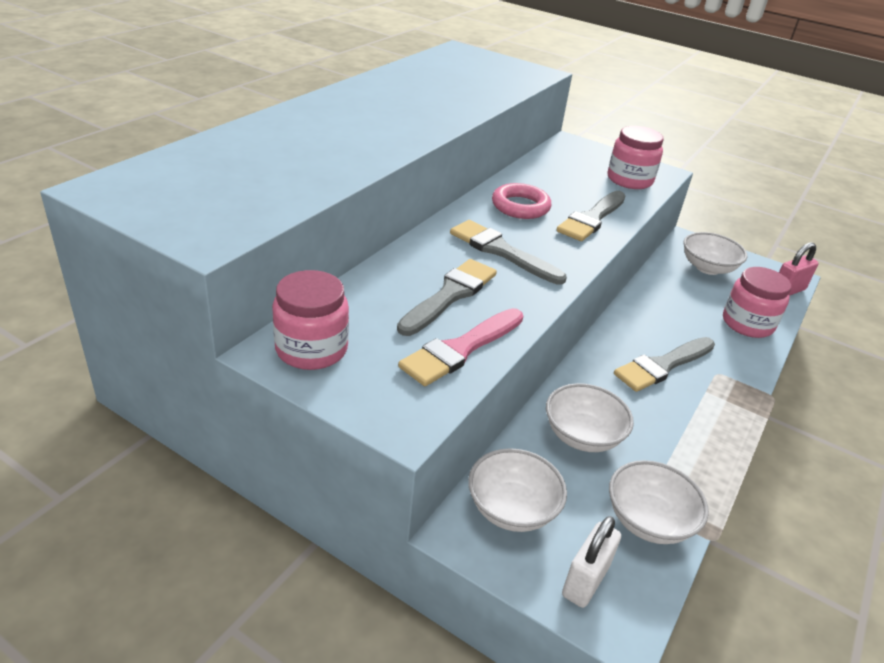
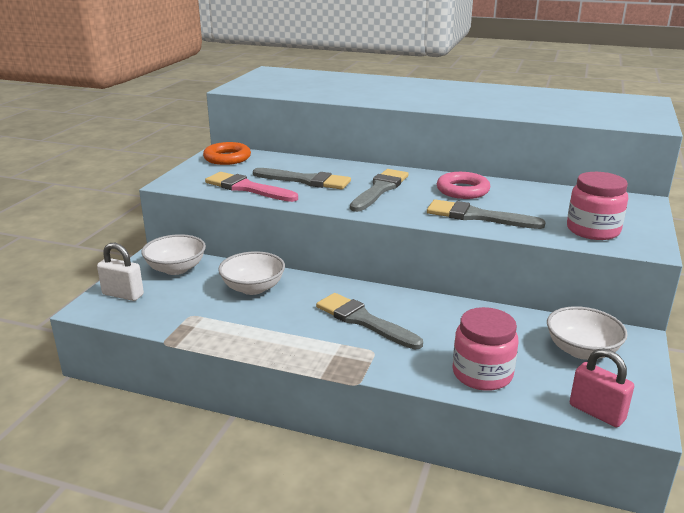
camera: 80 degrees right, 10 degrees down
pink jar [272,270,349,370] -> orange ring [203,142,251,165]
white bowl [609,460,709,544] -> none

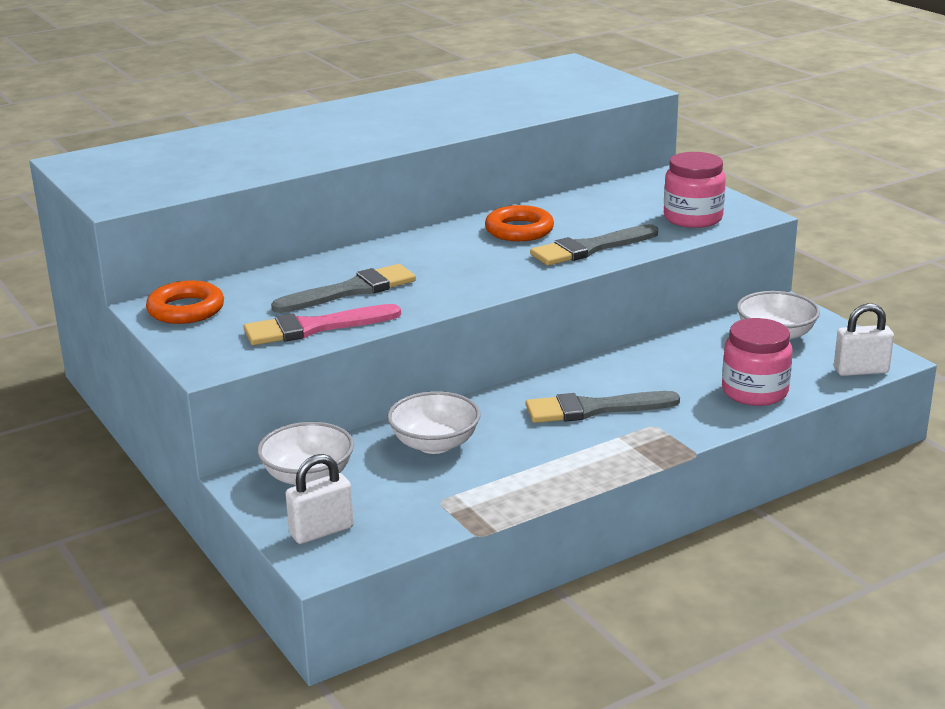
camera: 50 degrees left, 0 degrees up
grey brush [350,169,409,212] -> none
pink ring [437,172,490,199] -> orange ring [485,205,554,241]
pink padlock [570,348,634,427] -> white padlock [834,303,894,376]

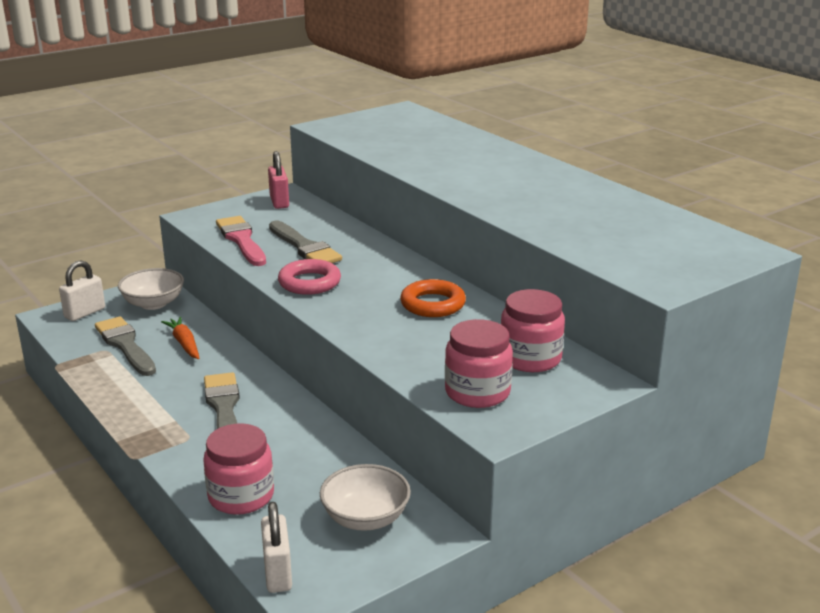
camera: 85 degrees right, 0 degrees up
orange ring [146,280,224,324] -> pink padlock [268,151,289,209]
white padlock [285,454,354,544] -> white padlock turned 75 degrees clockwise [59,260,105,321]
white bowl [387,391,480,454] -> orange carrot [161,317,199,359]
grey brush [530,224,658,266] -> grey brush moved to [95,316,156,376]
none -> pink ring [278,259,341,295]
none -> pink jar [501,289,565,372]

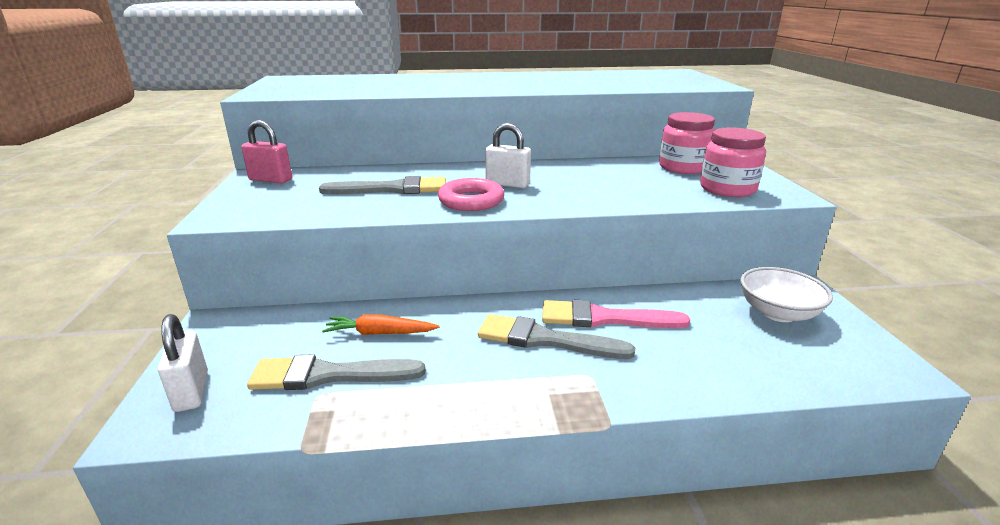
camera: 60 degrees left, 0 degrees up
white bowl [118,268,184,310] -> none
pink jar [203,424,274,515] -> none
pink brush [216,216,266,266] -> pink brush moved to [542,300,690,328]
white padlock [261,502,292,593] -> white padlock moved to [485,123,531,188]
orange ring [400,279,466,317] -> none

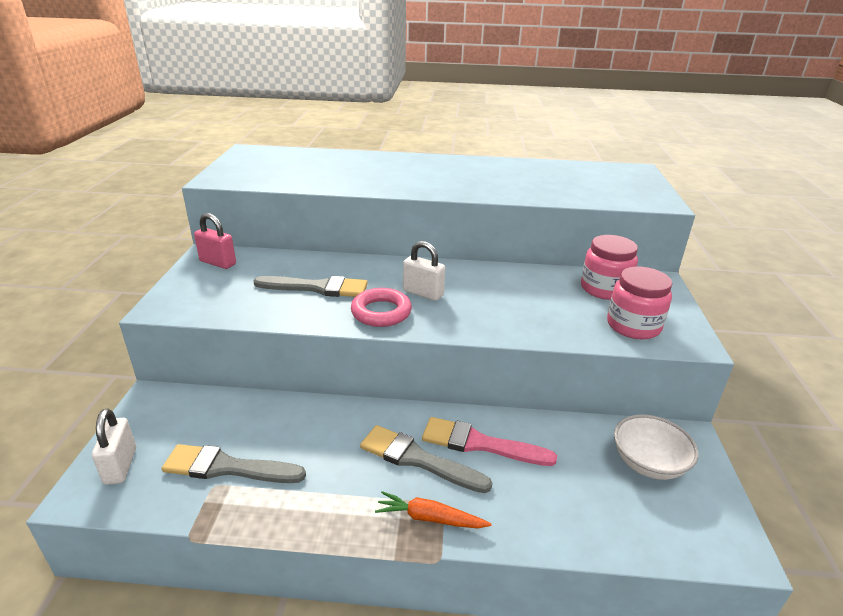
camera: 10 degrees right, 5 degrees up
orange carrot [322,314,439,335] -> orange carrot moved to [375,491,491,528]

